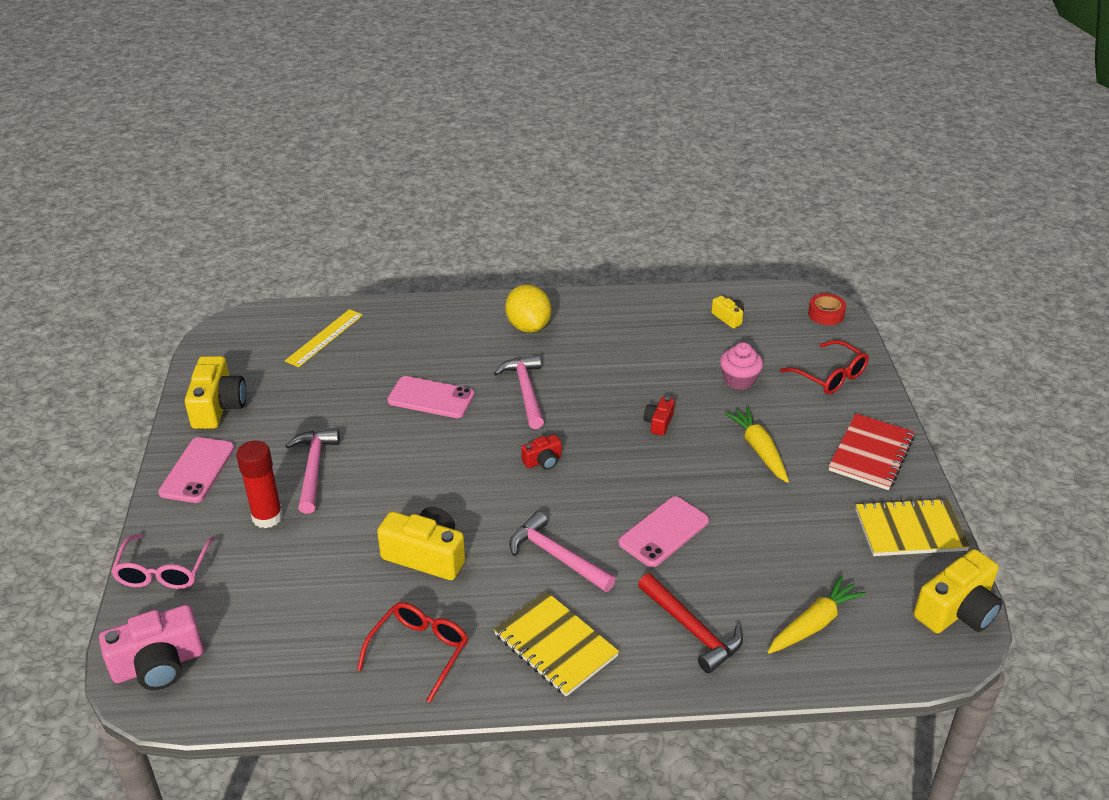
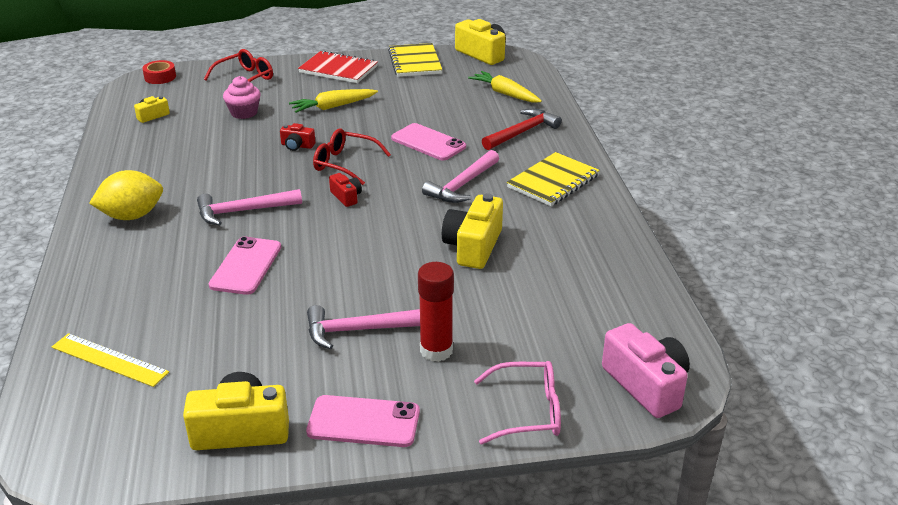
camera: 95 degrees left, 5 degrees down
red glasses [357,602,468,703] -> red glasses moved to [313,128,391,185]

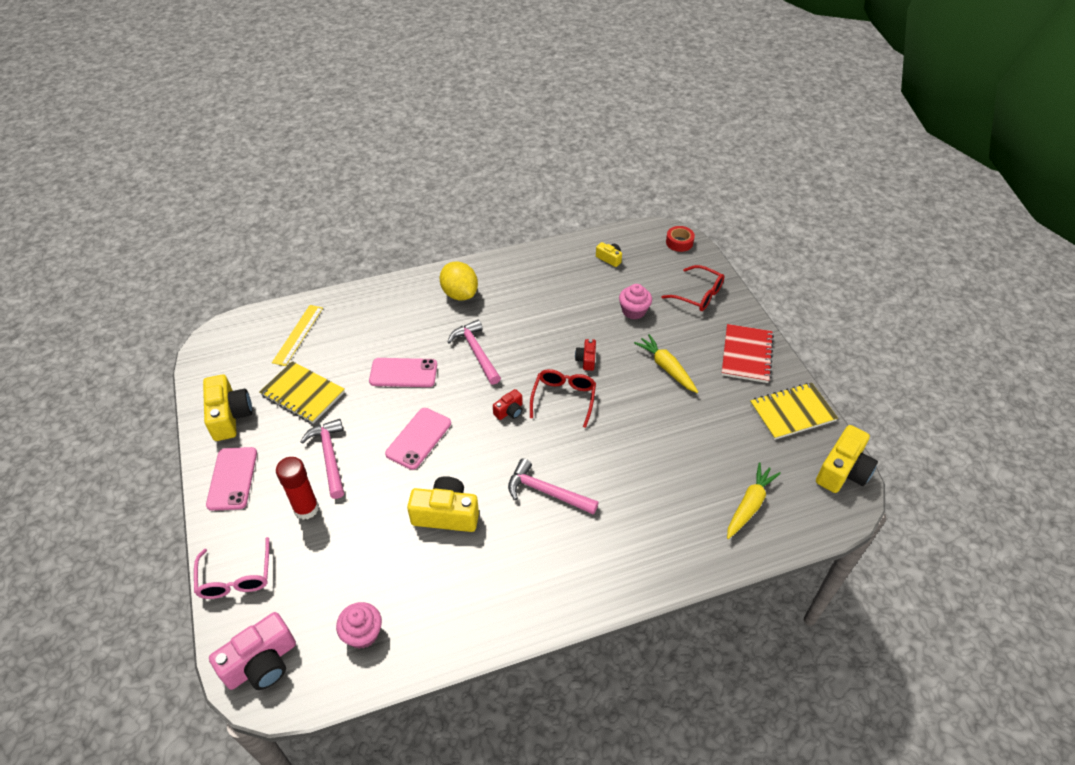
camera: 80 degrees right, 15 degrees up
pink phone [391,123,466,161] -> pink phone moved to [385,408,451,470]
red hammer [482,109,562,150] -> none
yellow notebook [507,152,600,206] -> yellow notebook moved to [259,361,345,424]
none -> pink cupcake [336,602,382,649]

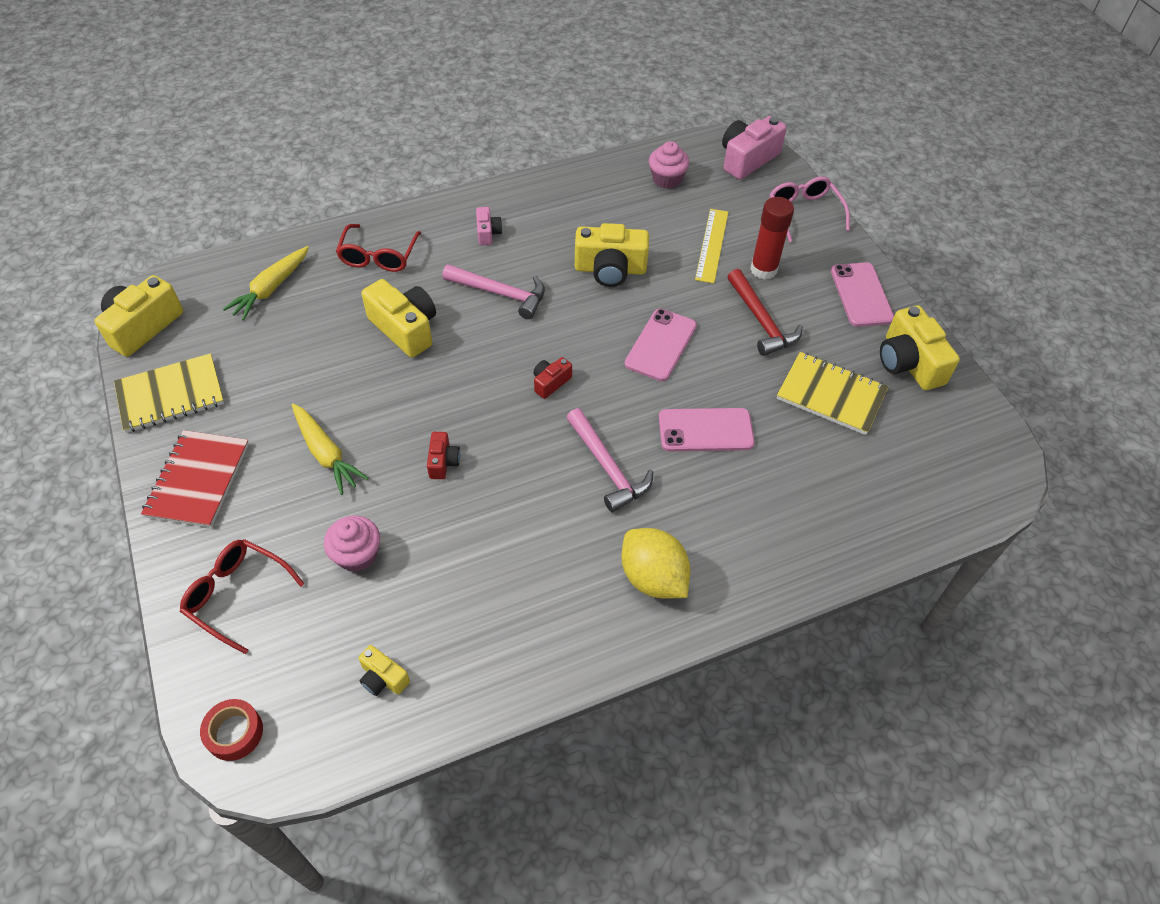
camera: 175 degrees right, 5 degrees up
yellow ruler [272,305,323,366] -> yellow ruler moved to [695,209,728,283]
pink hammer [300,419,344,499] -> red hammer [728,269,803,356]
red glasses [530,369,596,428] -> red glasses moved to [336,224,421,272]
none -> yellow camera [361,279,436,358]
none -> pink camera [476,207,502,245]

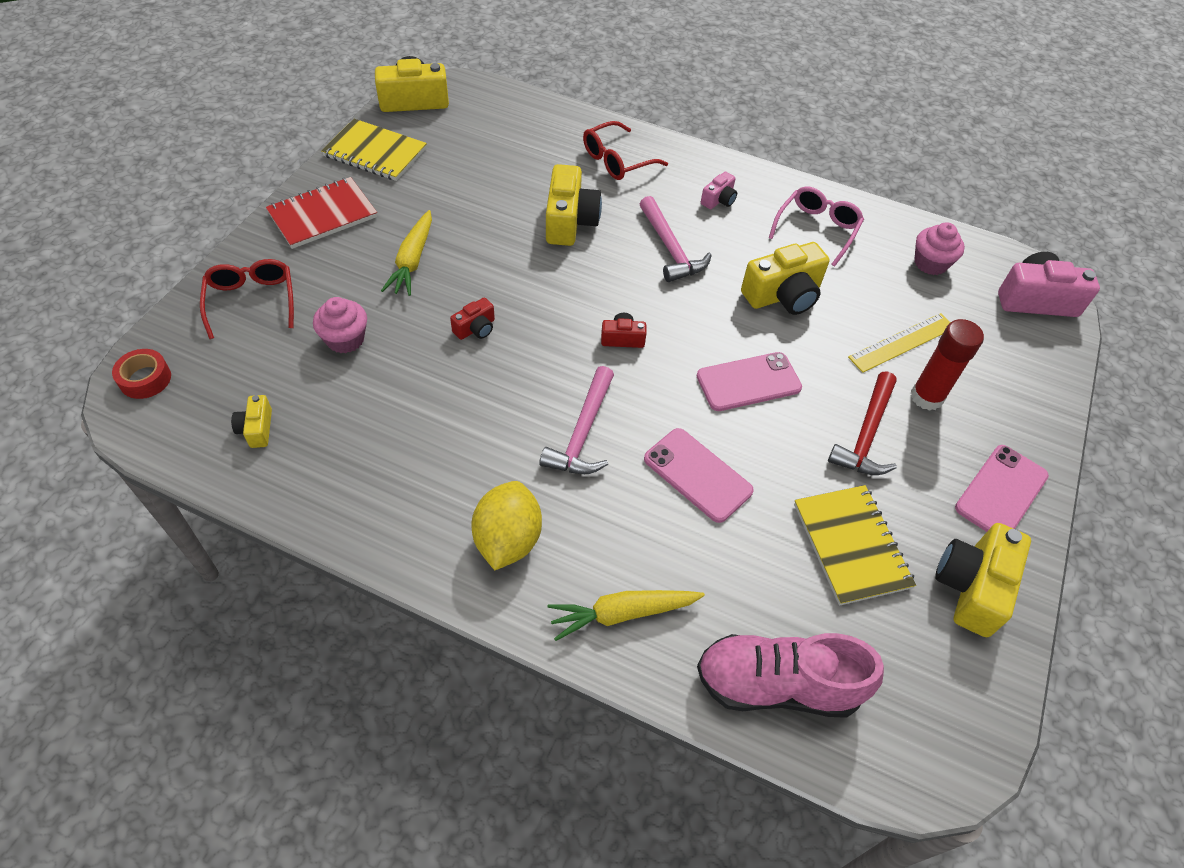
camera: 45 degrees right, 0 degrees up
yellow carrot [223,246,309,321] -> yellow carrot moved to [547,590,705,641]
yellow camera [575,223,649,287] -> yellow camera turned 75 degrees counterclockwise [741,242,829,315]
pink glasses [770,177,850,242] -> pink glasses moved to [769,187,864,266]
none -> pink shoe [697,633,884,718]

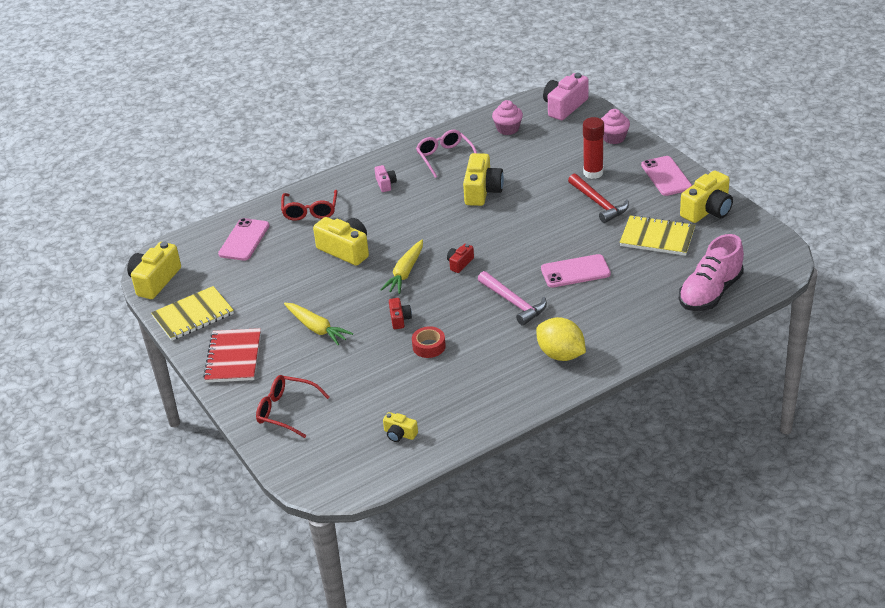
camera: 50 degrees left, 15 degrees down
red tape [112,349,171,399] -> red tape moved to [412,326,446,358]
pink cupcake [313,297,367,353] -> pink cupcake moved to [601,109,630,144]
yellow carrot [547,590,705,641] -> yellow carrot moved to [380,240,423,294]
pink hammer [640,196,712,282] -> none
pink phone [697,352,802,411] -> pink phone moved to [218,218,270,261]
yellow ruler [848,313,951,373] -> none
yellow camera [935,523,1031,637] -> yellow camera turned 105 degrees counterclockwise [680,170,733,223]

